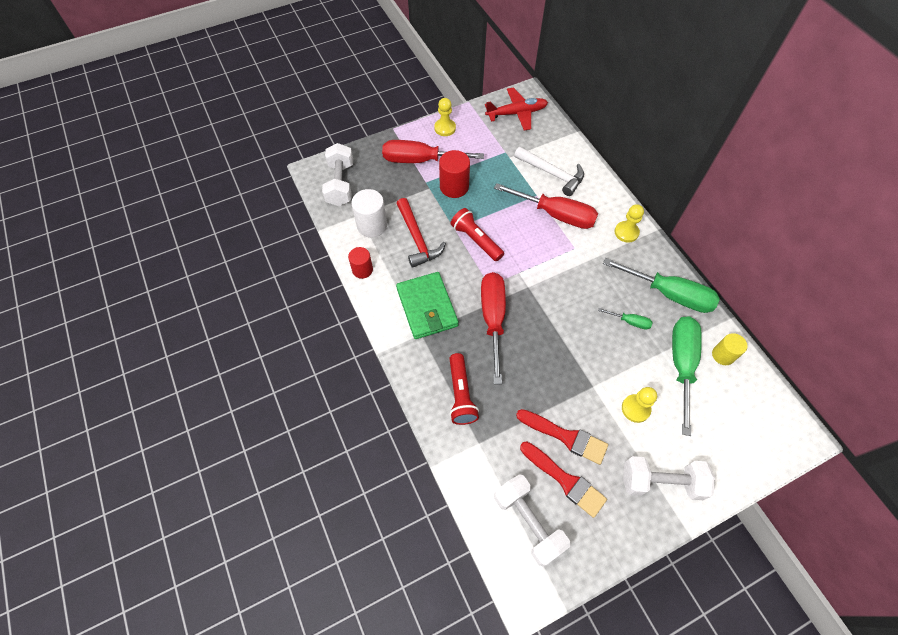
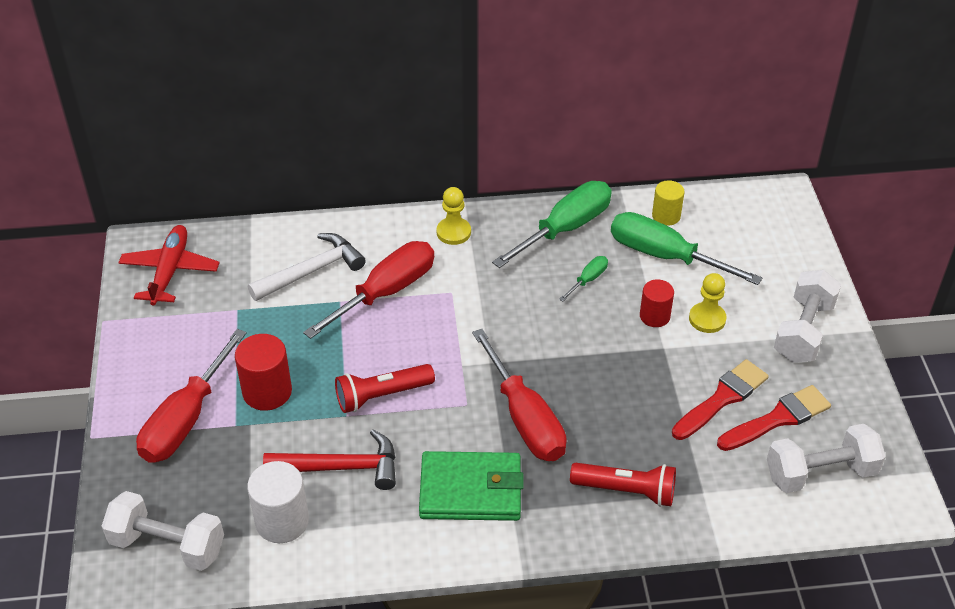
camera: 70 degrees left, 15 degrees down
red cylinder [348,247,373,279] -> red cylinder moved to [640,280,674,327]
yellow pawn [434,98,456,136] -> none
red screwdriver [481,272,506,384] -> red screwdriver turned 135 degrees counterclockwise [472,329,567,461]

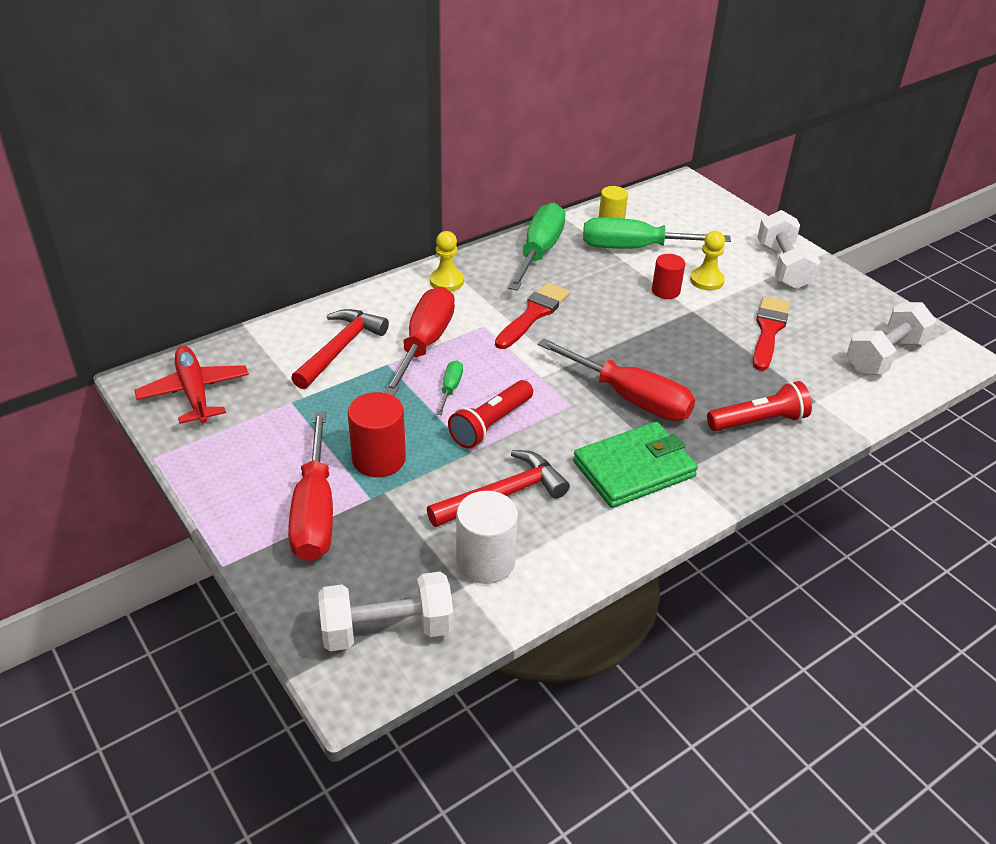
camera: 30 degrees left, 5 degrees down
white hammer [248,233,366,301] -> red hammer [291,309,389,389]
green screwdriver [559,256,608,301] -> green screwdriver moved to [437,360,463,415]
red brush [717,385,831,451] -> red brush moved to [495,283,570,349]

